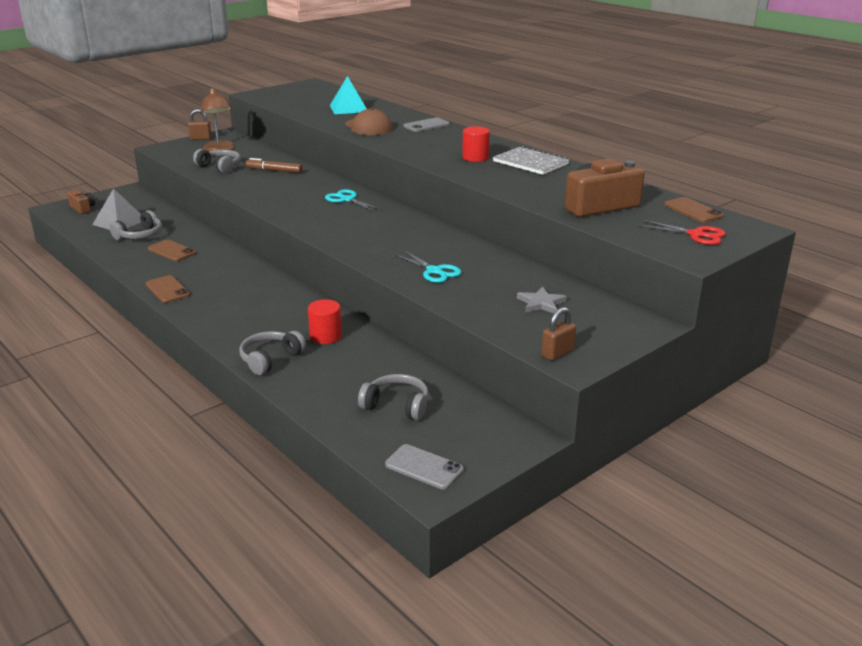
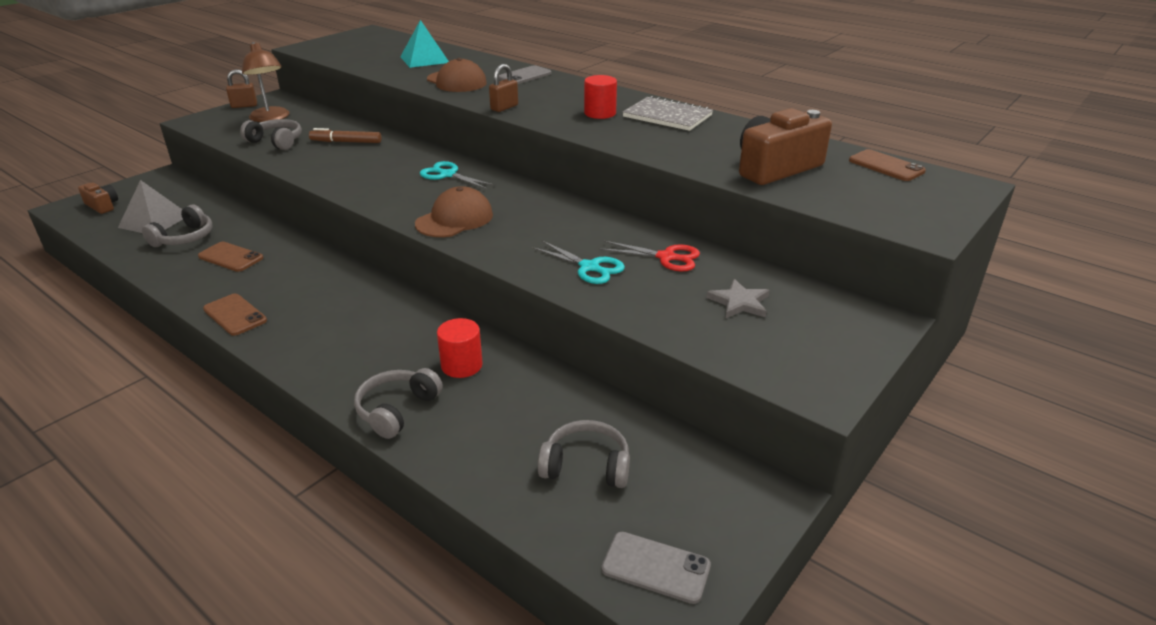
camera: 10 degrees left, 5 degrees up
brown padlock [541,307,576,361] -> brown padlock moved to [489,64,518,112]
red scissors [637,219,726,245] -> red scissors moved to [599,240,700,271]
none -> brown cap [415,186,493,237]

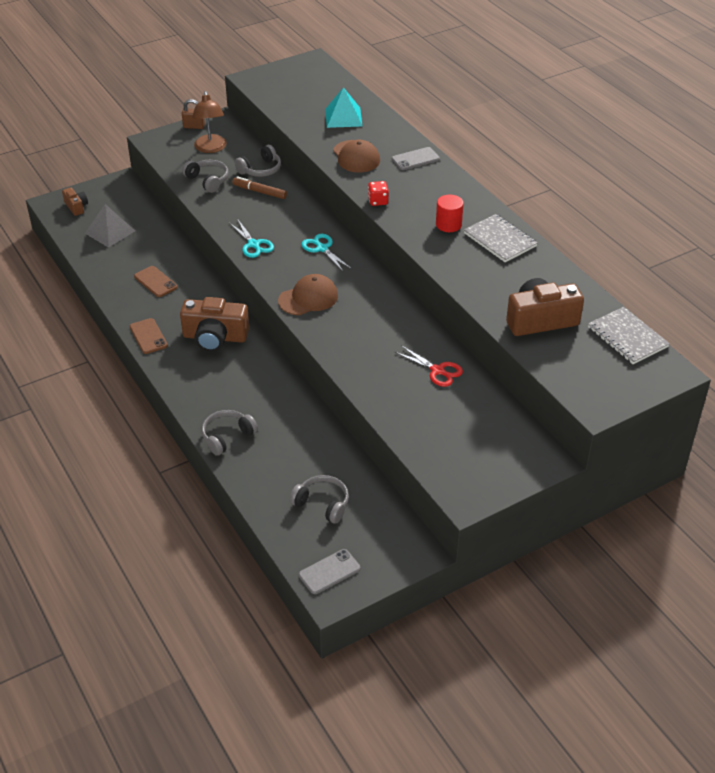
camera: 20 degrees right, 10 degrees up
grey headphones [142,204,212,247] -> grey headphones moved to [235,145,281,177]
red cylinder [437,318,483,378] -> none
brown padlock [489,64,518,112] -> red dice [368,181,389,206]
turquoise scissors [532,241,625,284] -> turquoise scissors moved to [229,220,274,258]
grey phone [601,532,711,604] -> grey phone turned 75 degrees counterclockwise [299,549,360,594]
grey star [706,279,770,318] -> none
brown phone [849,149,926,181] -> grey notebook [588,307,670,364]
none -> brown camera [180,297,249,352]

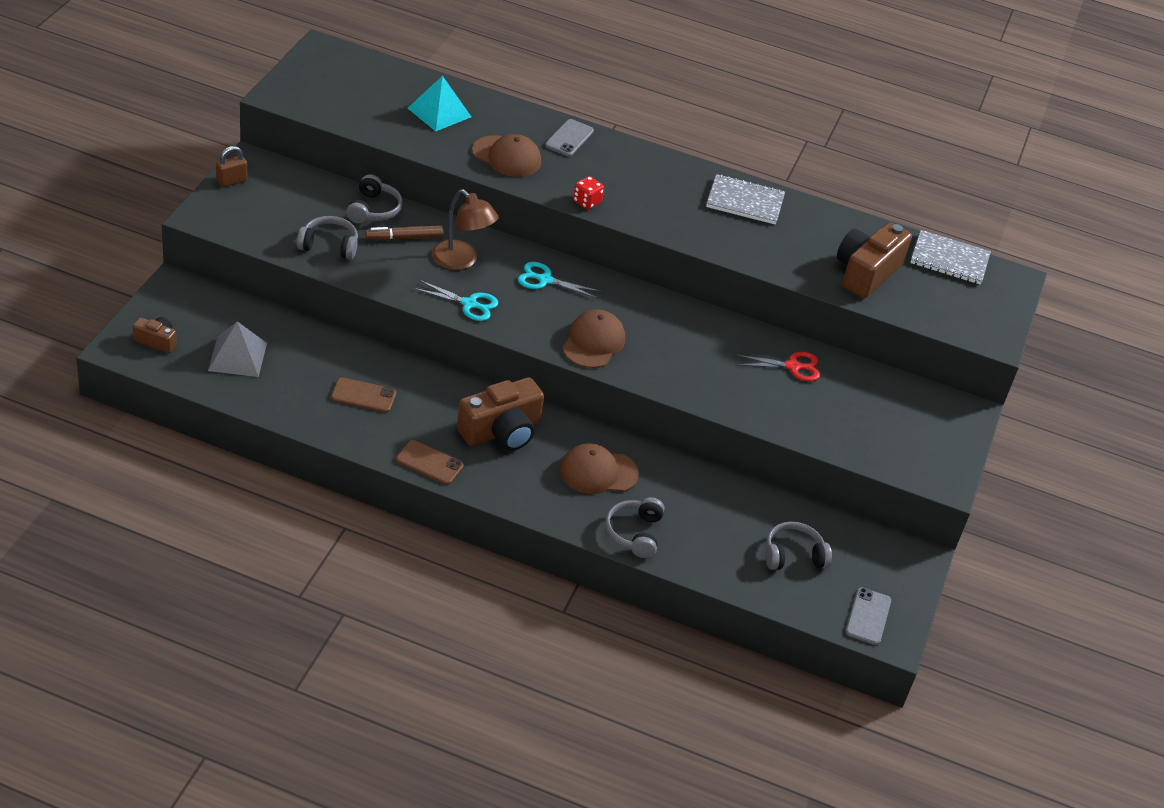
camera: 45 degrees left, 0 degrees up
brown lamp [192,91,227,153] -> brown lamp moved to [432,189,498,270]
red cylinder [436,195,464,232] -> none
none -> brown cap [560,443,639,494]

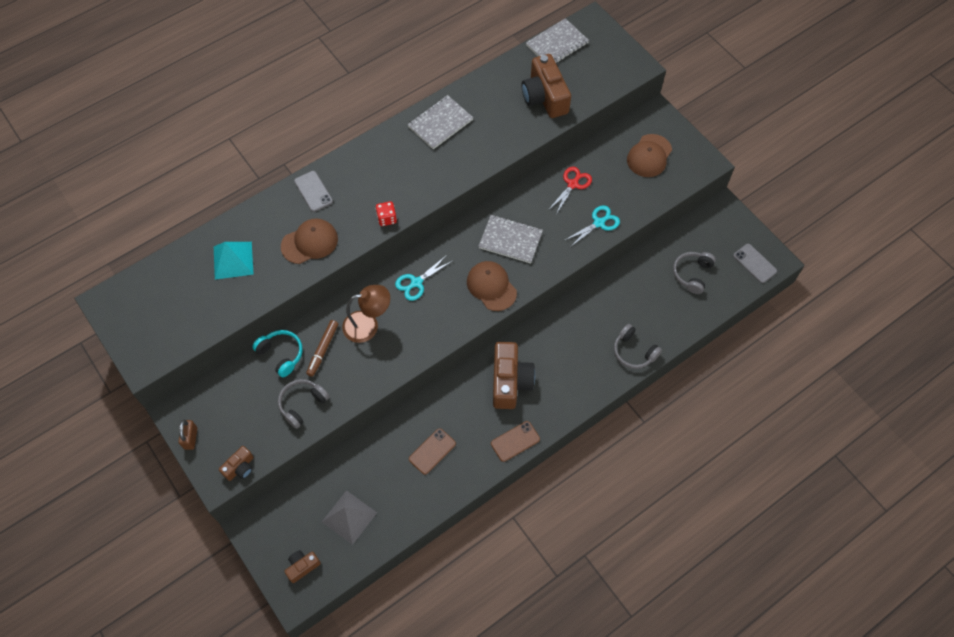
camera: 50 degrees left, 20 degrees up
grey headphones [346,174,403,223] -> turquoise headphones [252,330,303,377]
turquoise scissors [414,280,498,321] -> turquoise scissors moved to [565,205,620,247]
brown cap [560,443,639,494] -> brown cap moved to [627,134,672,177]
none -> brown camera [219,446,254,481]
none -> grey notebook [478,215,543,263]

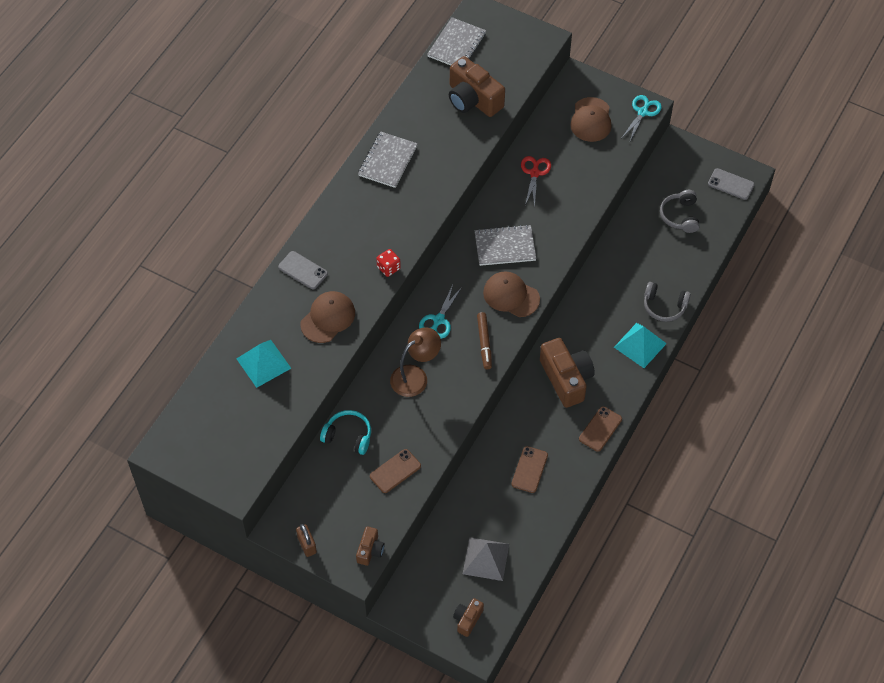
camera: 25 degrees left, 5 degrees down
grey headphones [278,379,330,429] -> brown phone [370,449,421,493]
brown marker [306,320,338,377] -> brown marker moved to [477,312,492,370]
turquoise scissors [565,205,620,247] -> turquoise scissors moved to [622,95,662,143]
none -> turquoise pyramid [614,323,667,368]

